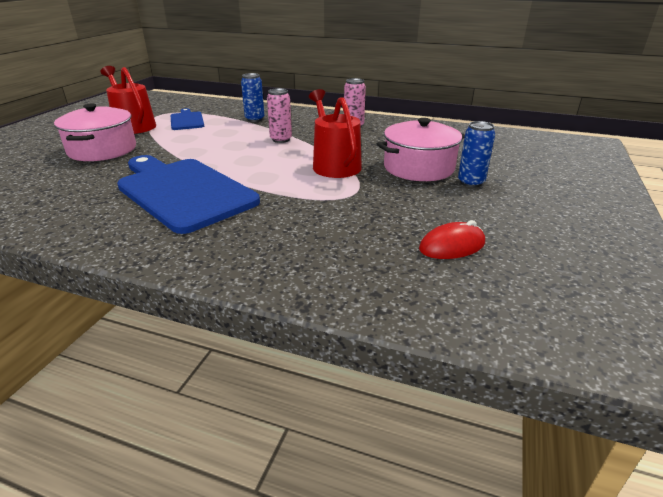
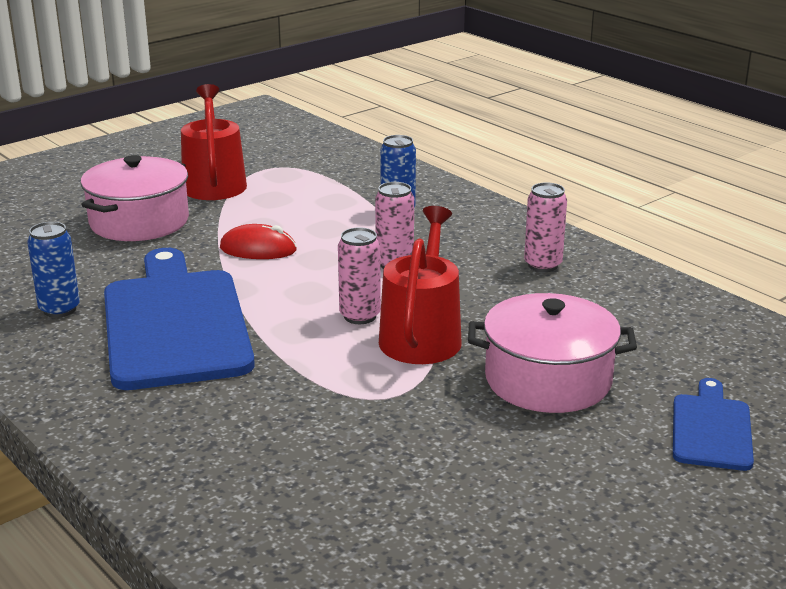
camera: 30 degrees right, 5 degrees down
blue cutting board [170,108,204,130] -> blue cutting board moved to [673,378,754,471]
red mouse [419,220,485,259] -> red mouse moved to [220,224,297,259]
blue can [458,121,495,188] -> blue can moved to [27,222,80,318]
none -> pink can [338,227,381,324]

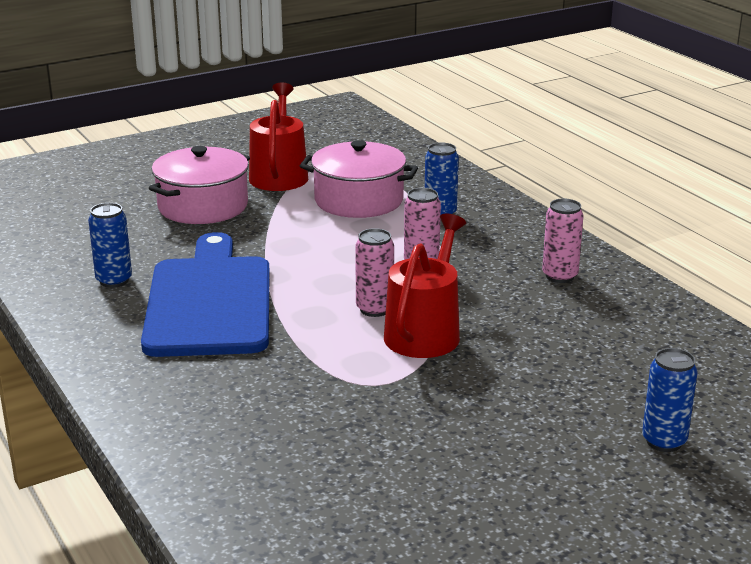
camera: 10 degrees right, 0 degrees up
red mouse [220,224,297,259] -> none
pink pot [468,293,637,413] -> pink pot moved to [300,140,418,218]
blue cutting board [673,378,754,471] -> blue can [642,348,697,452]

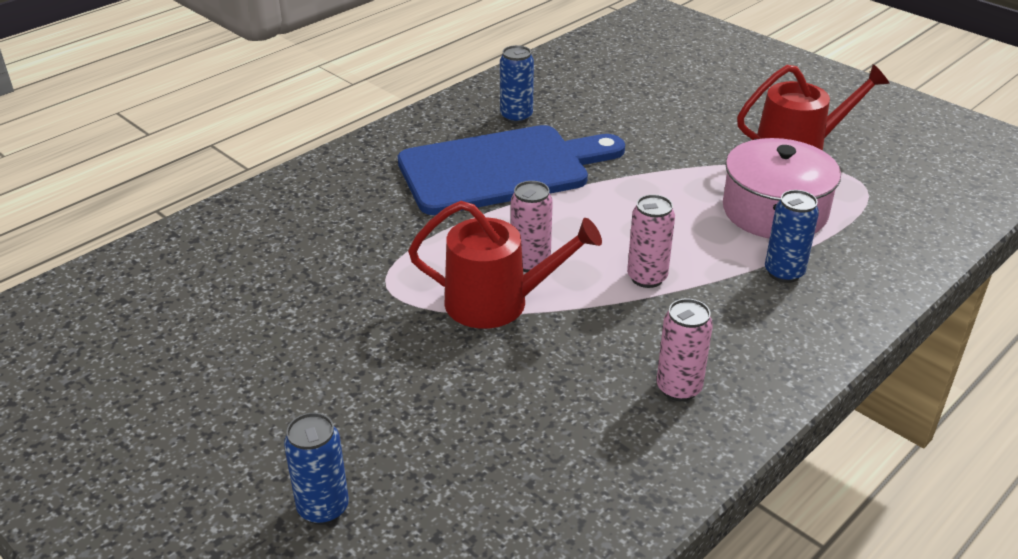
camera: 75 degrees right, 10 degrees up
pink pot [149,146,250,224] -> none

